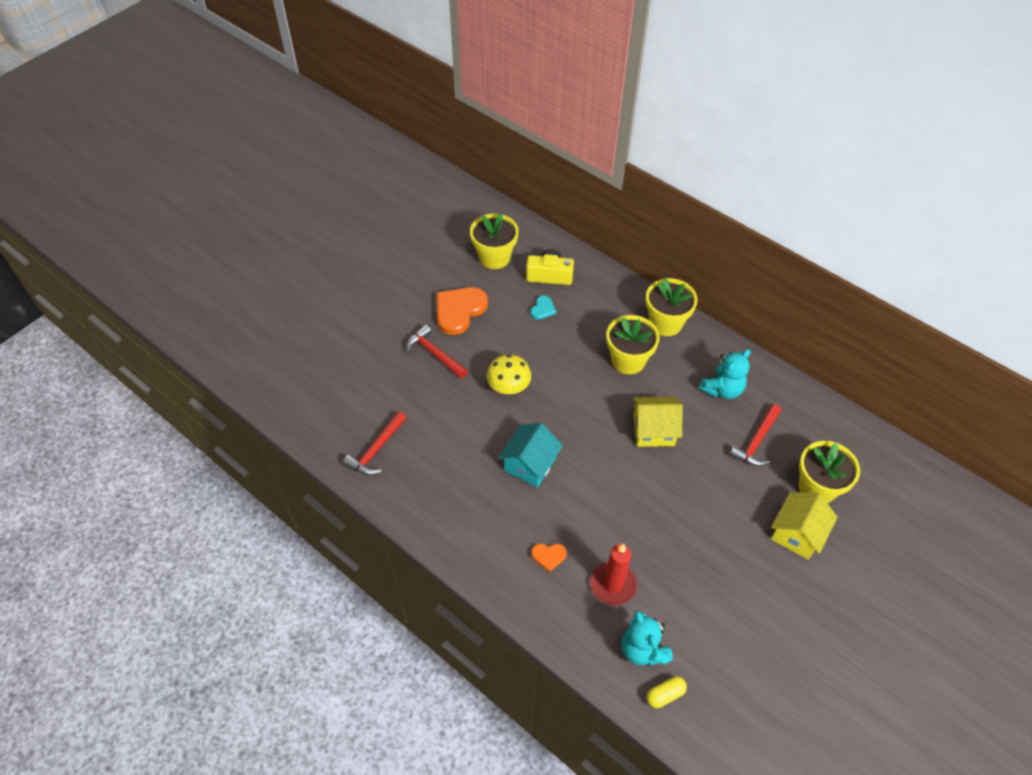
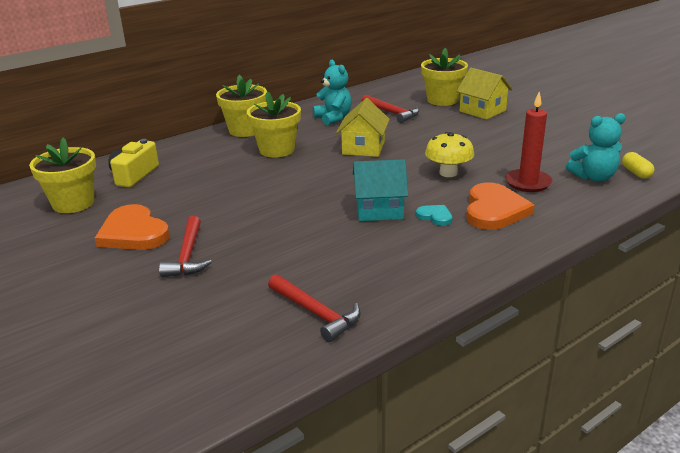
camera: 75 degrees left, 25 degrees down
red hammer [406,325,468,379] -> red hammer turned 60 degrees counterclockwise [159,216,212,277]
yellow mushroom [487,354,531,394] -> yellow mushroom moved to [425,132,474,177]
turquoise house [498,423,563,487] -> turquoise house turned 45 degrees counterclockwise [353,159,408,221]
turquoise heart [530,295,556,320] -> turquoise heart moved to [416,205,452,226]
orange heart [531,543,567,572] -> orange heart [466,183,535,230], size x2.06

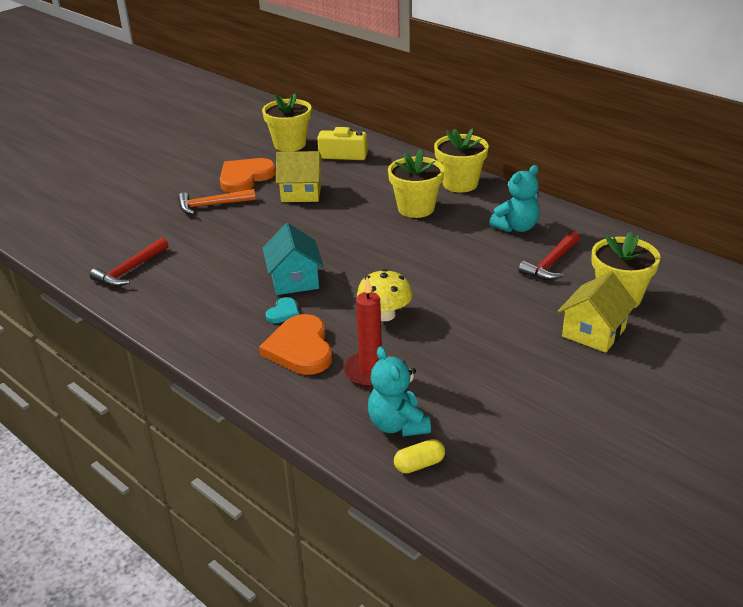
camera: 80 degrees right, 5 degrees up
red hammer [159,216,212,277] -> orange hammer [178,189,256,215]
yellow house [336,98,390,157] -> yellow house moved to [276,151,323,202]
orange heart [466,183,535,230] -> orange heart turned 75 degrees clockwise [259,314,332,375]

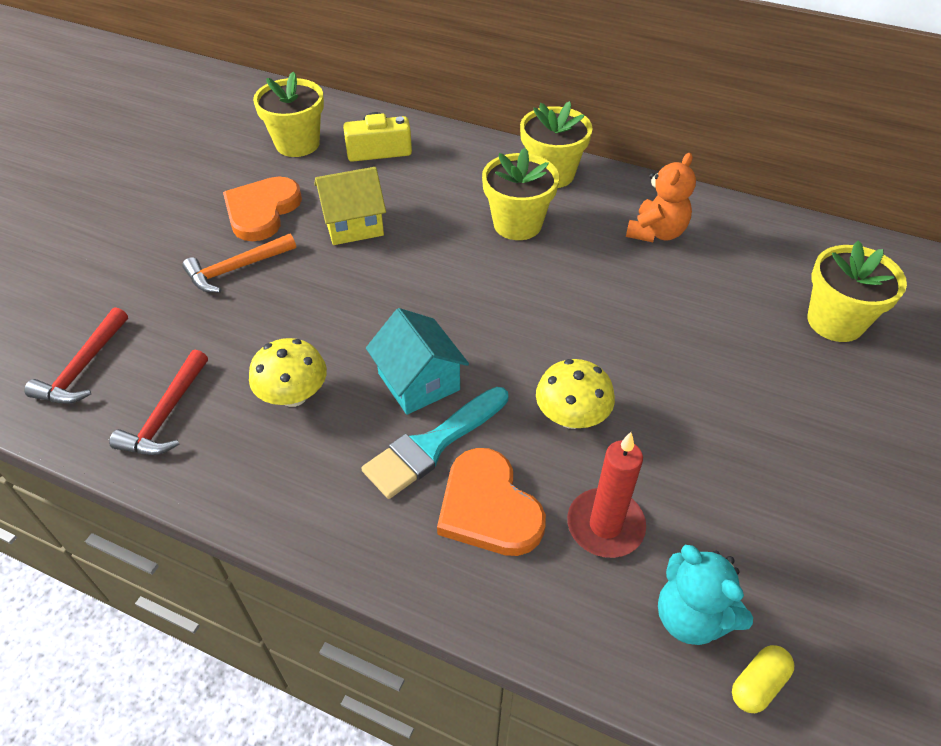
camera: 20 degrees left, 15 degrees up
turquoise heart [266,297,299,323] -> turquoise brush [361,387,508,499]
turquoise teddy bear [489,165,540,232] -> orange teddy bear [626,153,696,242]
red hammer [518,231,580,280] -> red hammer moved to [24,307,128,404]
yellow house [558,272,637,353] -> none
none -> yellow mushroom [249,338,327,407]

